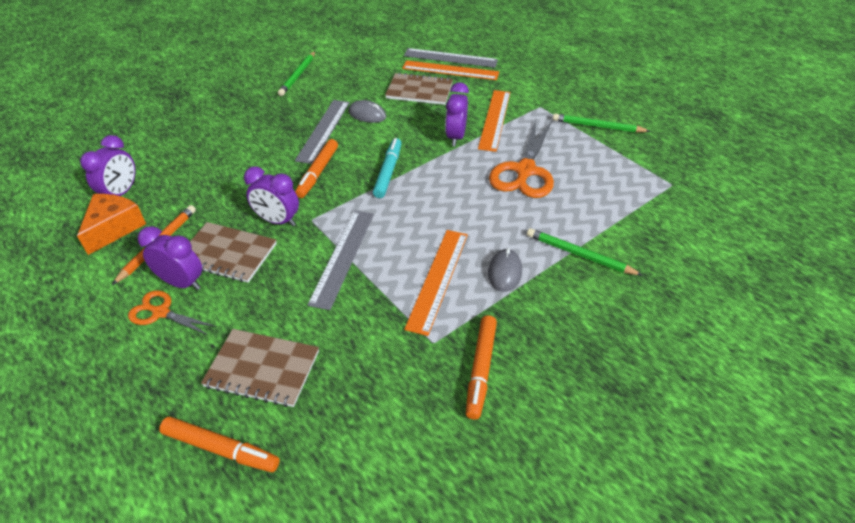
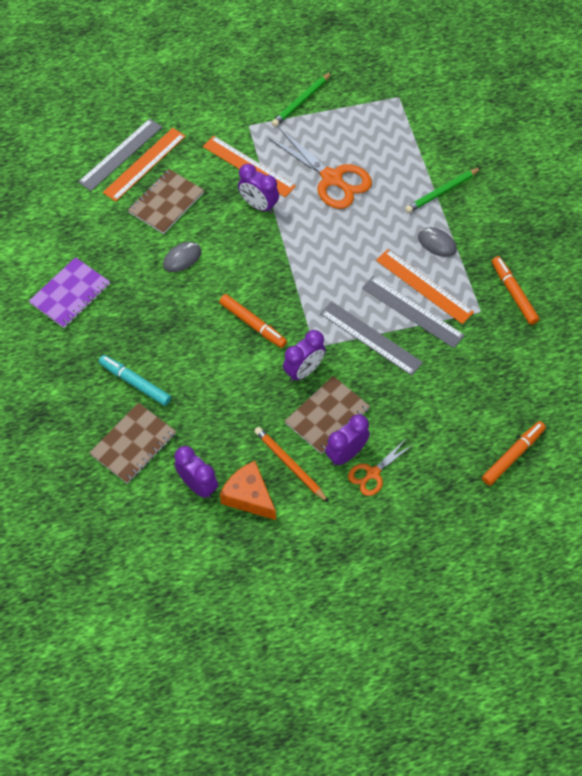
camera: 65 degrees left, 15 degrees up
brown notebook [201,329,319,407] -> brown notebook moved to [89,403,176,484]
green pencil [278,51,315,96] -> purple notebook [29,257,110,328]
grey ruler [295,100,350,164] -> grey ruler moved to [362,276,465,348]
turquoise marker [373,138,402,198] -> turquoise marker moved to [99,355,171,406]
orange marker [466,315,497,420] -> orange marker turned 150 degrees counterclockwise [492,256,539,325]

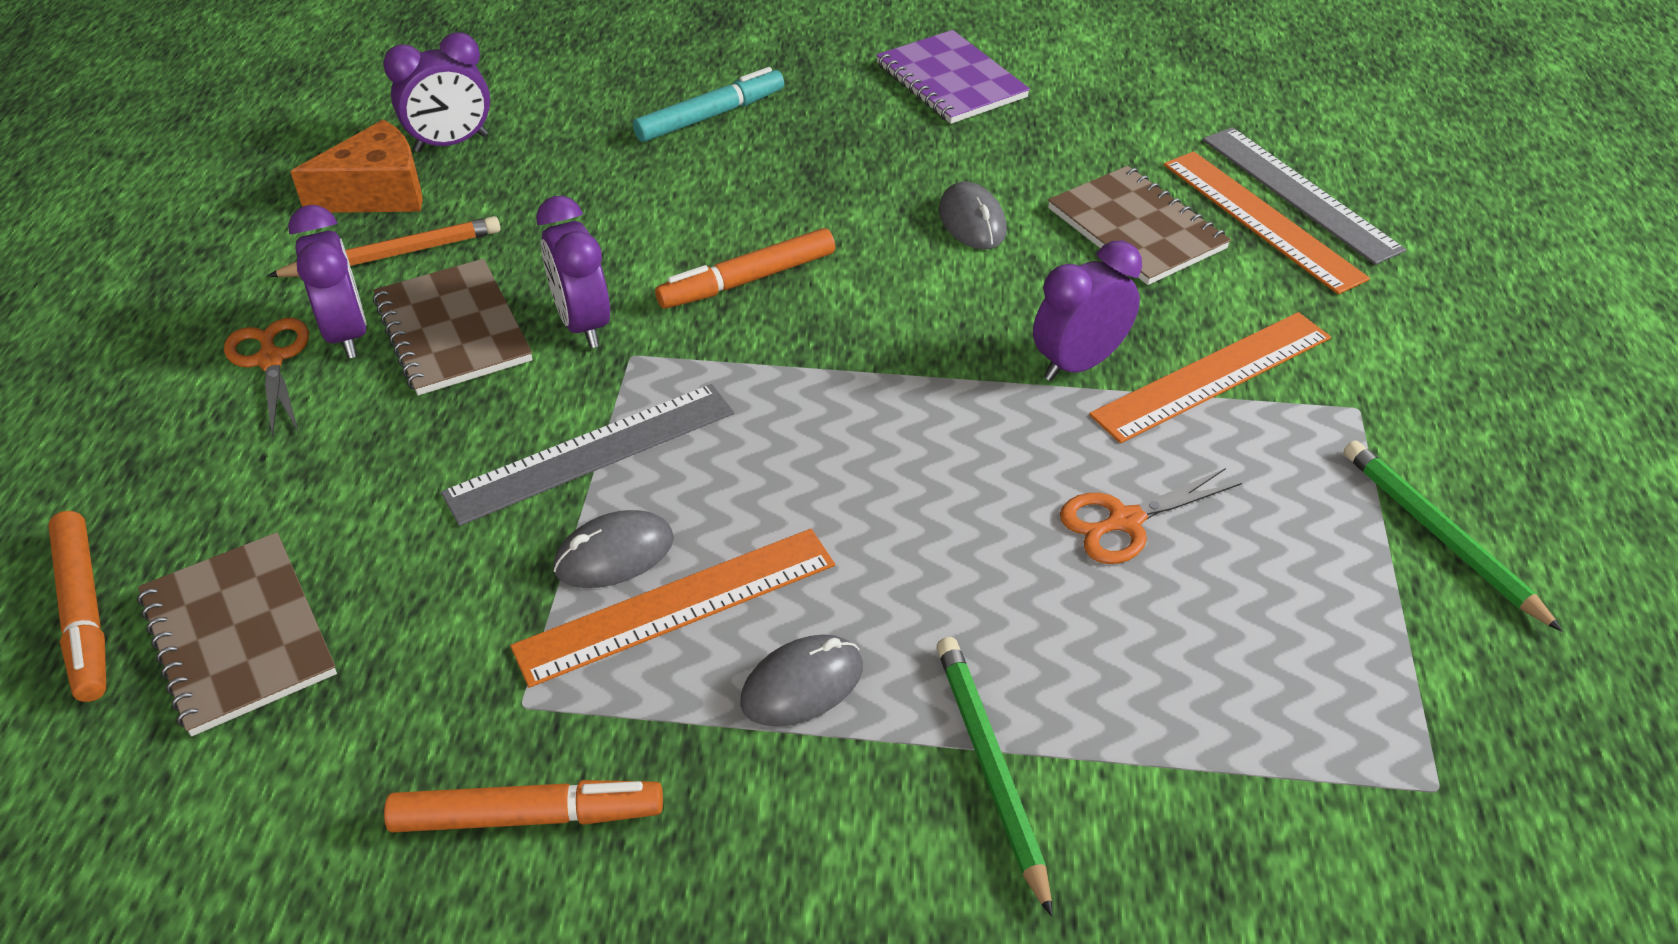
camera: 110 degrees right, 15 degrees down
brown notebook [89,403,176,484] -> brown notebook moved to [137,532,337,736]
orange scissors [268,128,372,209] -> orange scissors [1060,468,1242,564], size x0.55
grey ruler [362,276,465,348] -> grey mouse [553,510,674,588]

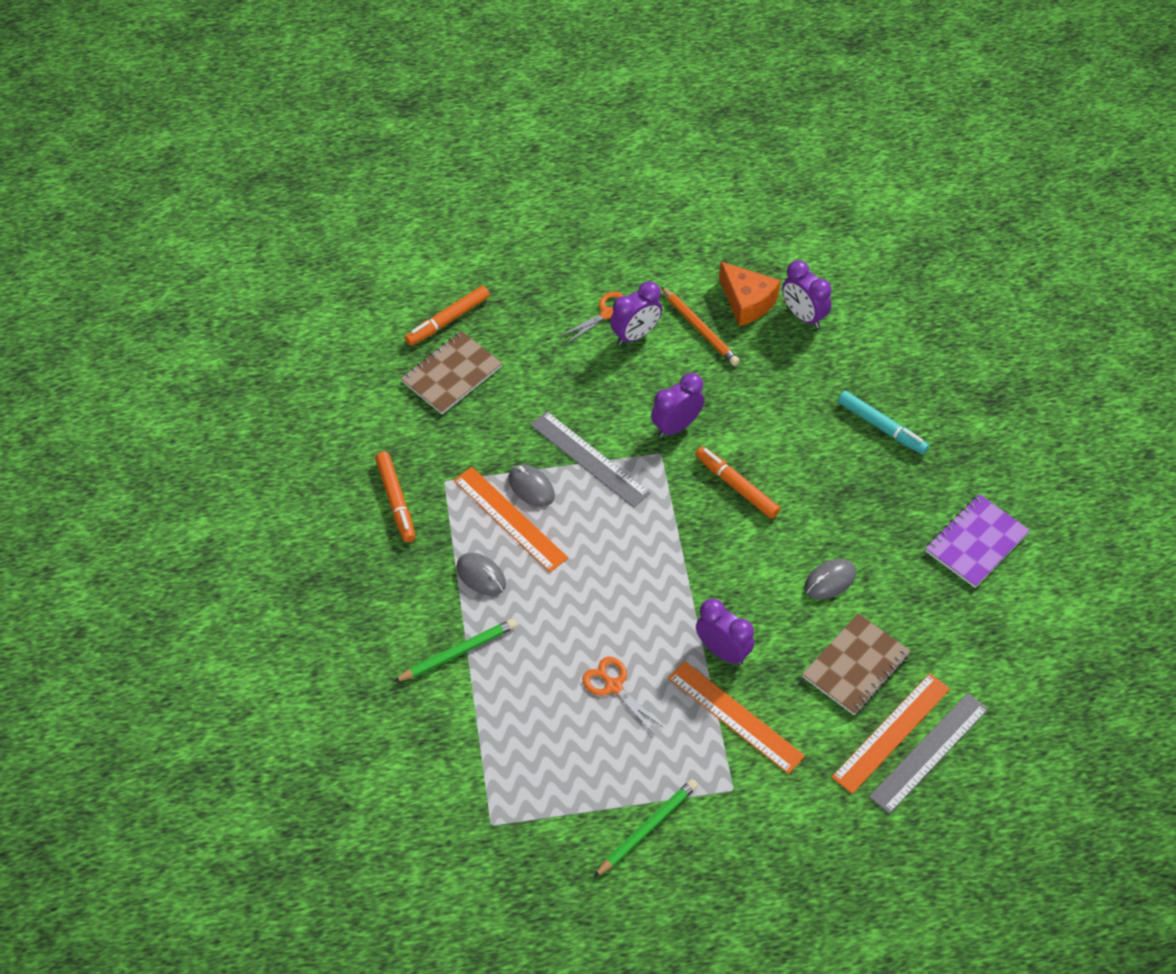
camera: 75 degrees right, 10 degrees up
brown notebook [373,259,532,395] -> none

